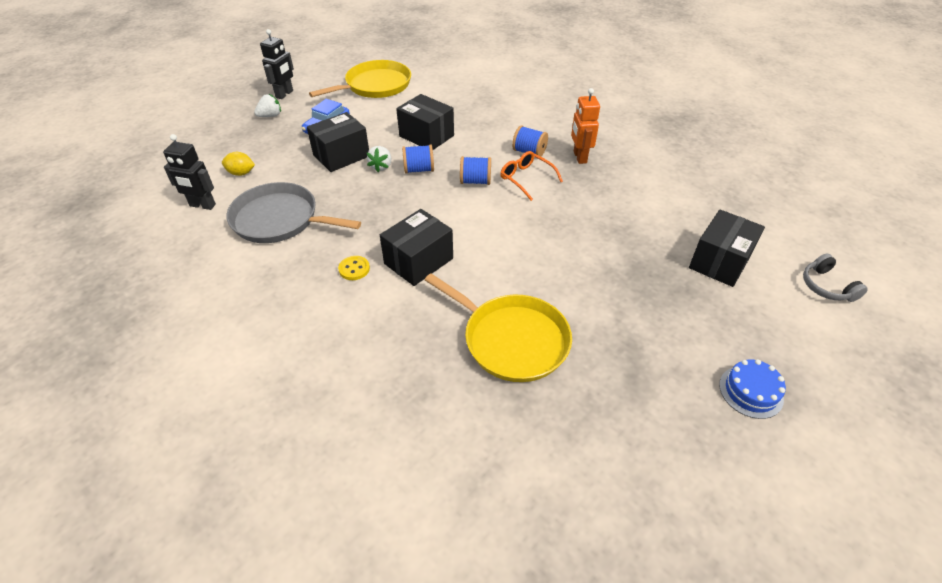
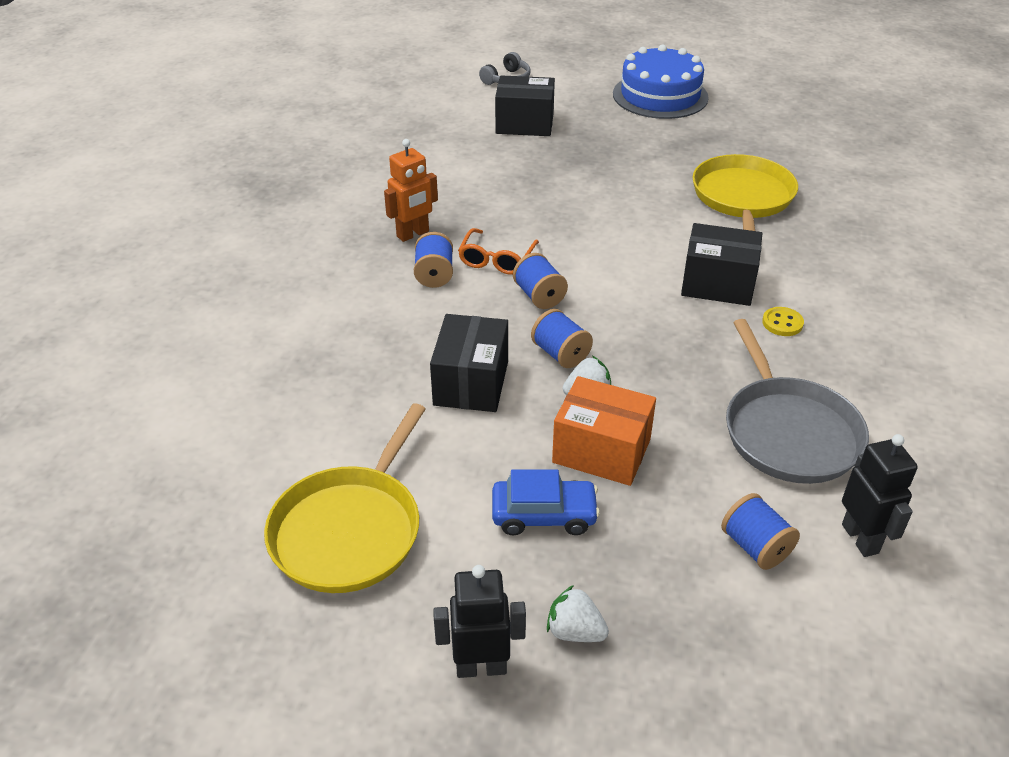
camera: 120 degrees left, 5 degrees down
yellow lemon [222,152,255,176] -> blue spool [721,493,800,570]
black box [307,112,369,172] -> orange box [552,376,656,486]
yellow pan [309,60,411,98] -> yellow pan turned 90 degrees counterclockwise [264,403,426,593]
blue cake [719,359,786,419] -> blue cake [613,45,709,119], size x1.95

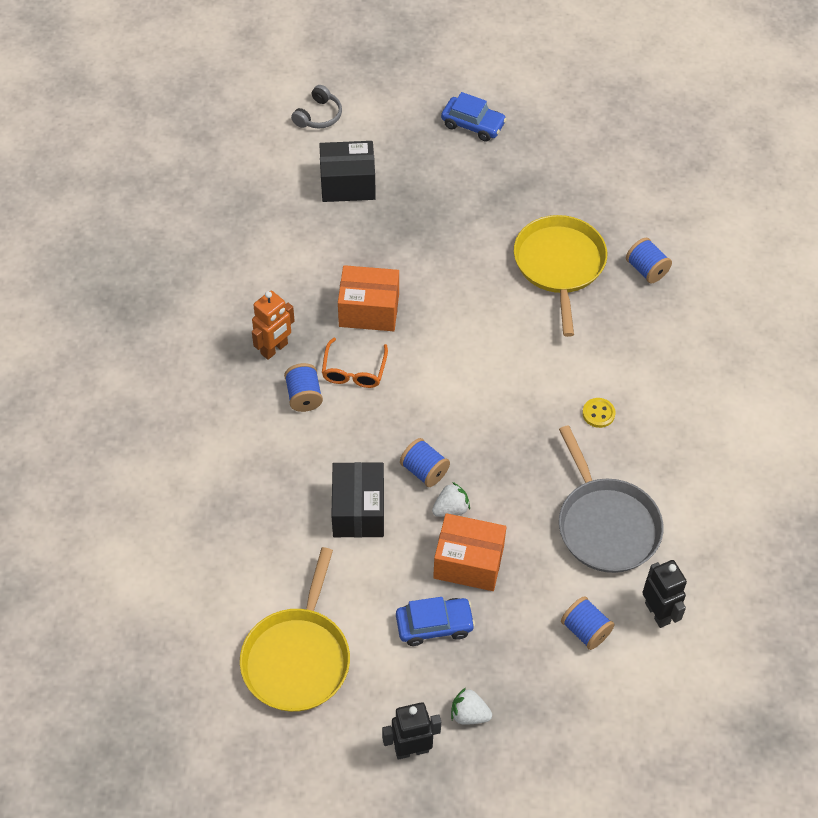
camera: 10 degrees left, 15 degrees up
blue spool [513,253,568,309] -> blue spool moved to [626,238,672,283]
blue cake [613,45,709,119] -> blue car [441,92,507,142]
black box [681,223,762,306] -> none
none -> orange box [338,265,399,331]

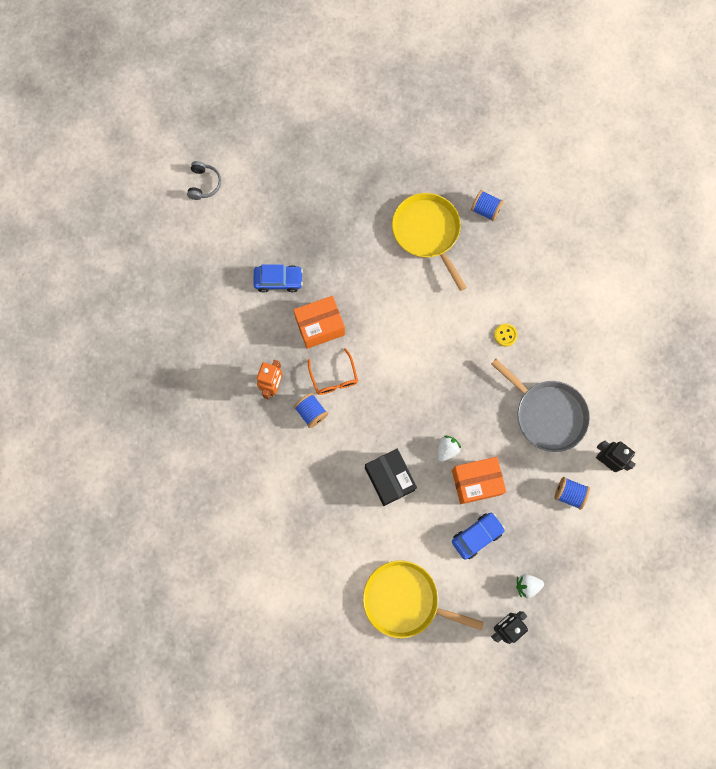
camera: 25 degrees left, 20 degrees up
yellow pan [240,547,350,712] -> yellow pan turned 120 degrees clockwise [363,560,484,638]
black box [319,141,376,202] -> none
blue spool [400,438,450,487] -> none
blue car [441,92,507,142] -> blue car moved to [253,264,303,293]

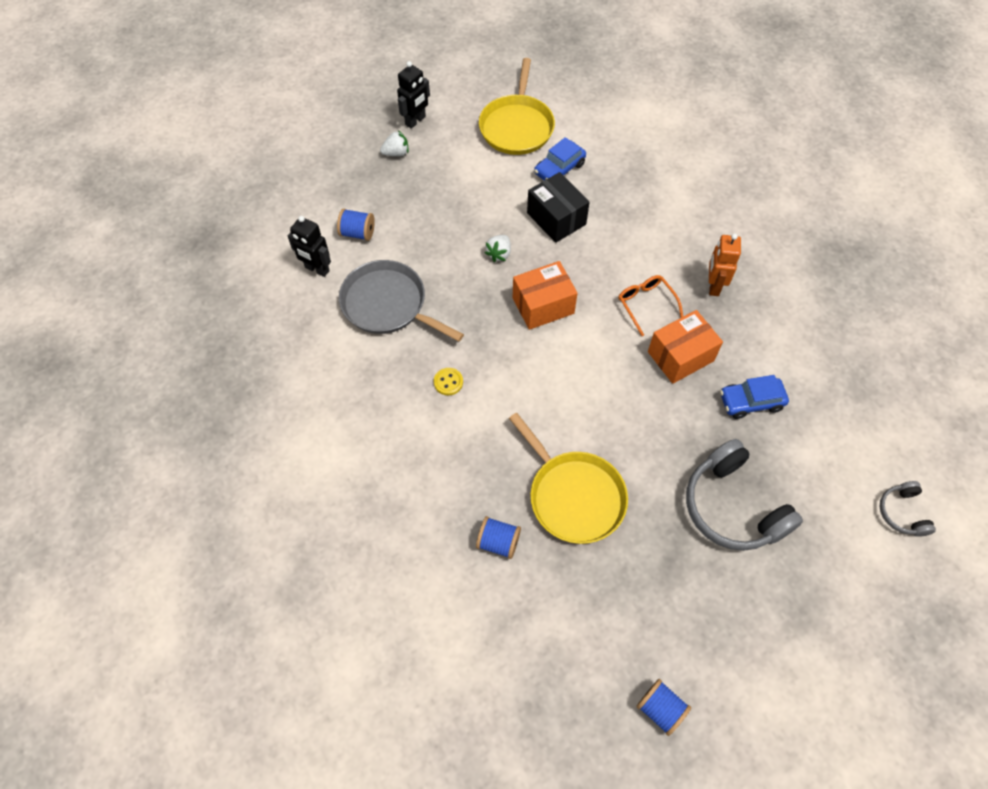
camera: 170 degrees right, 15 degrees down
blue spool [294,393,328,428] -> blue spool moved to [637,679,691,736]
yellow pan [363,560,484,638] -> yellow pan turned 90 degrees clockwise [479,58,555,155]
orange box [452,457,507,504] -> orange box moved to [513,261,578,330]
blue car [452,513,505,560] -> blue car moved to [534,137,586,180]
none -> grey headphones [686,439,803,551]

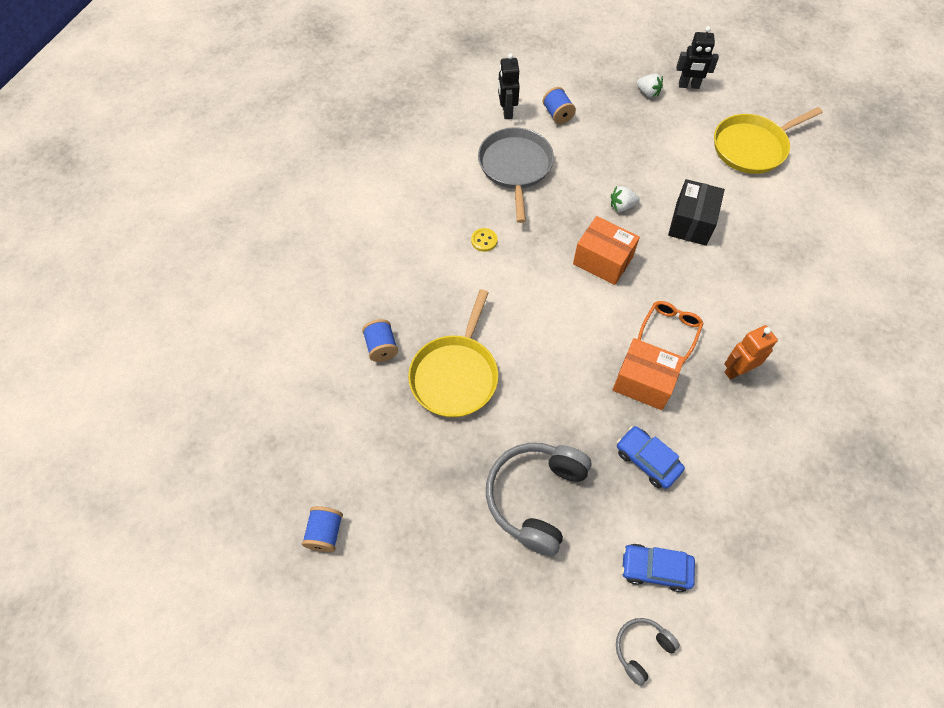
camera: 55 degrees right, 0 degrees up
blue car [534,137,586,180] -> blue car moved to [621,544,695,592]

